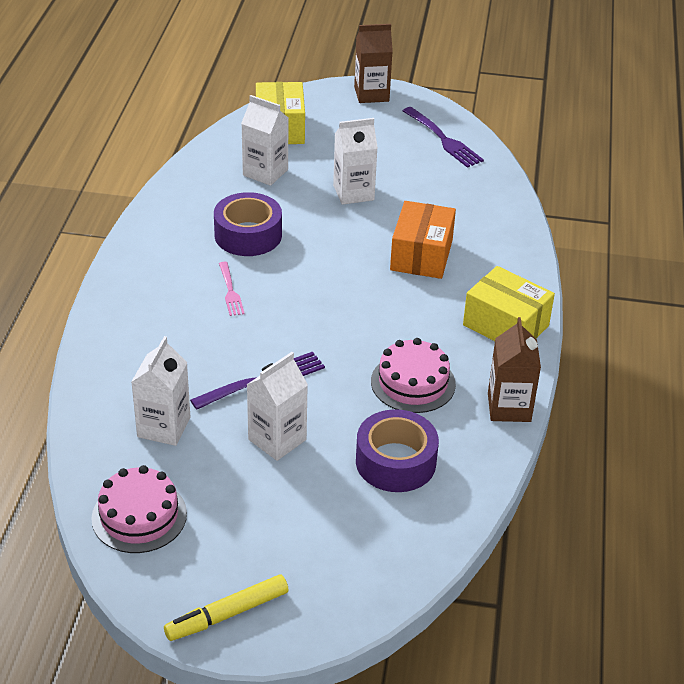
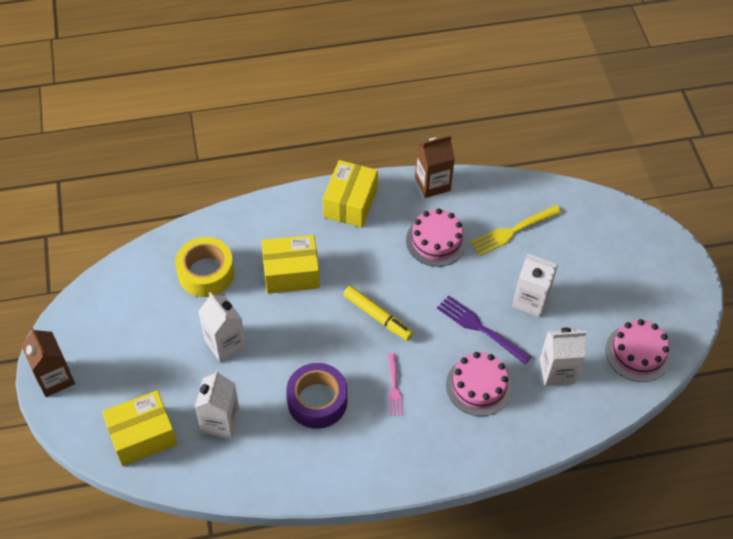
camera: 110 degrees left, 15 degrees up
yellow marker [164,574,288,641] -> yellow marker moved to [343,286,413,341]
pink fork [219,262,245,316] -> pink fork turned 120 degrees clockwise [388,353,403,416]
purple tape [356,409,439,492] -> yellow fork [470,205,562,256]
orange box [390,201,456,279] -> yellow box [261,235,320,294]
purple fork [403,107,484,168] -> none
none -> yellow tape [175,237,234,297]
none -> pink cake [446,352,512,416]

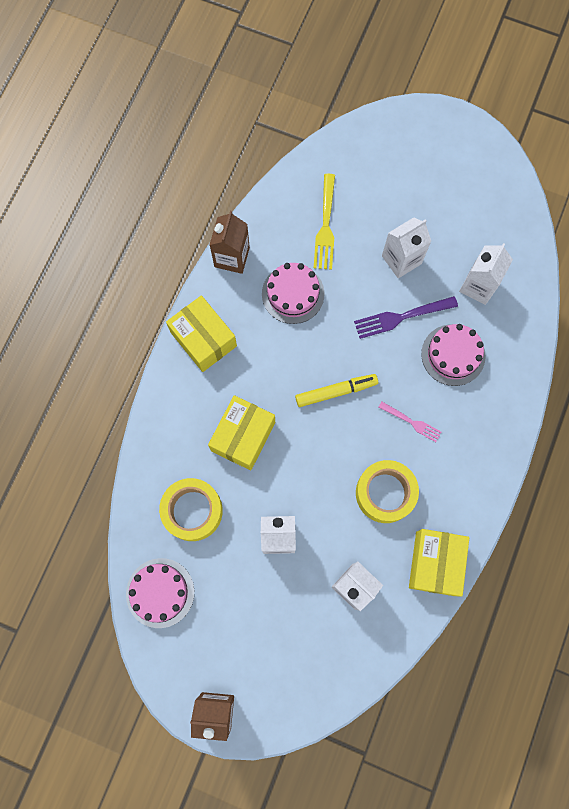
camera: 55 degrees left, 20 degrees up
yellow box [102,390,177,466] -> yellow box moved to [409,529,469,596]
purple tape [286,363,347,429] -> yellow tape [356,460,419,523]
pink cake [605,319,671,382] -> pink cake moved to [126,558,194,628]

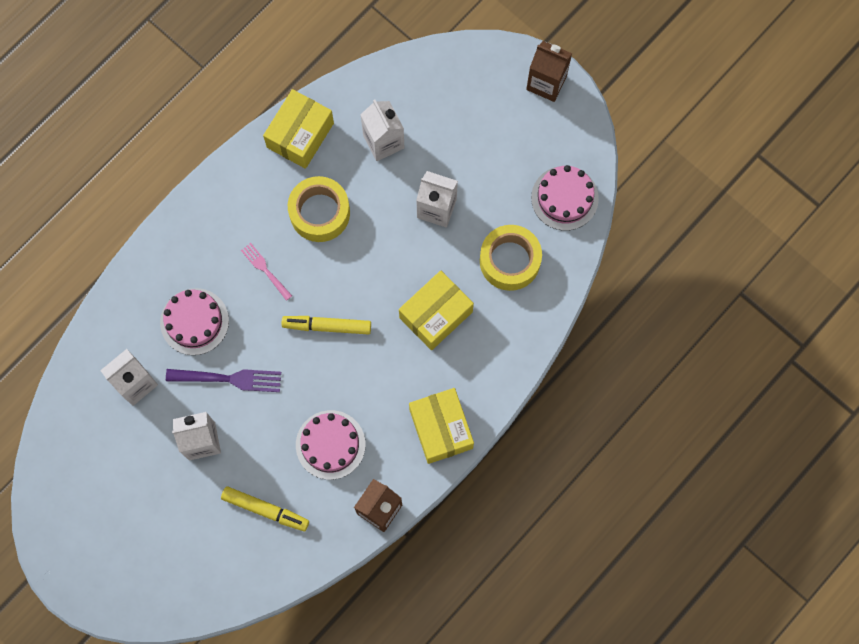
camera: 160 degrees left, 0 degrees up
yellow fork [314,174,335,270] -> yellow marker [221,486,309,531]

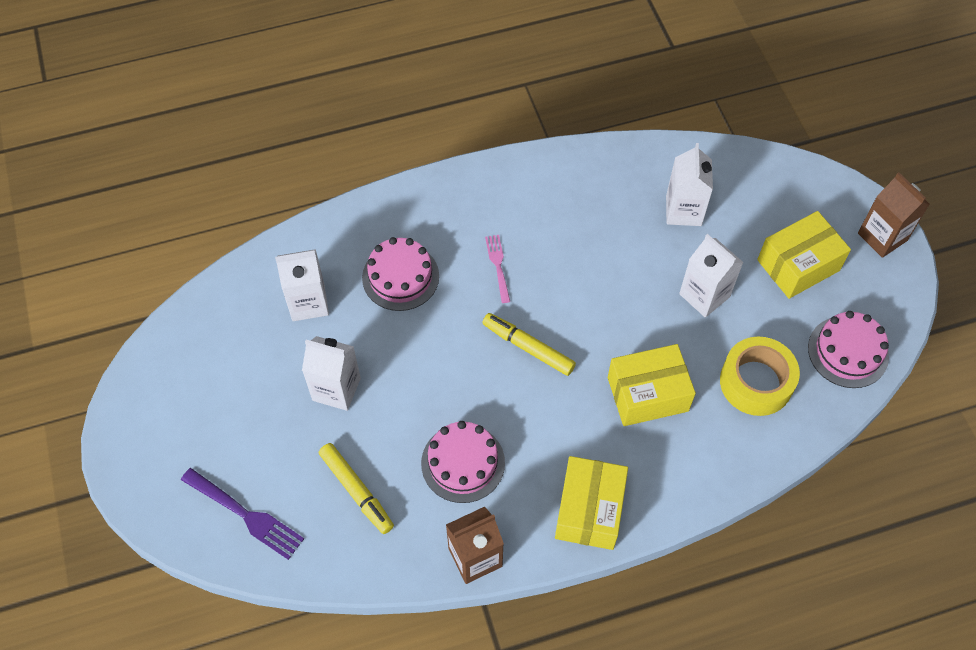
camera: 30 degrees right, 15 degrees down
purple fork [166,369,281,392] -> purple fork moved to [181,468,304,560]
yellow box [263,89,334,169] -> yellow box moved to [757,211,851,299]
yellow tape [288,176,350,242] -> none

